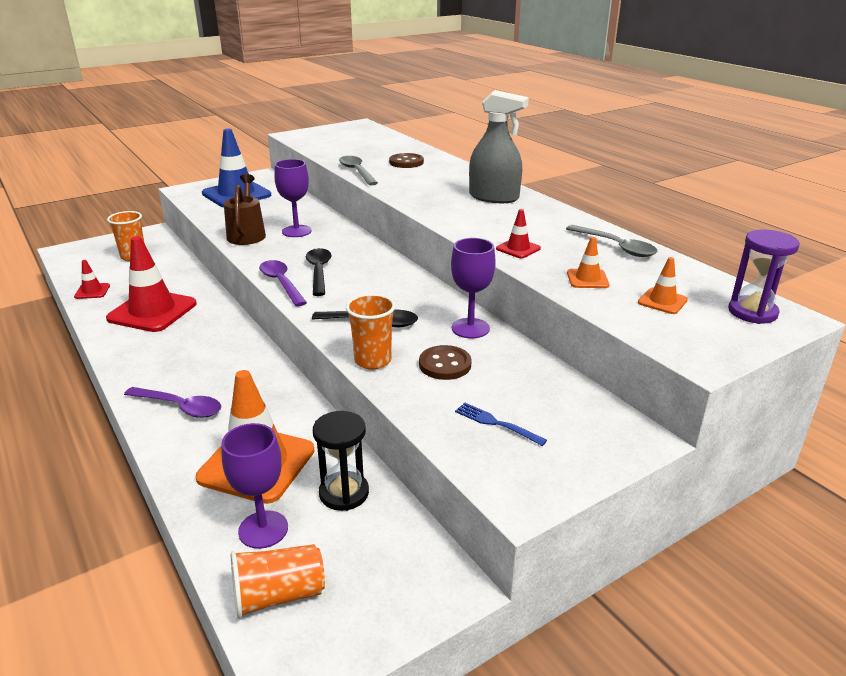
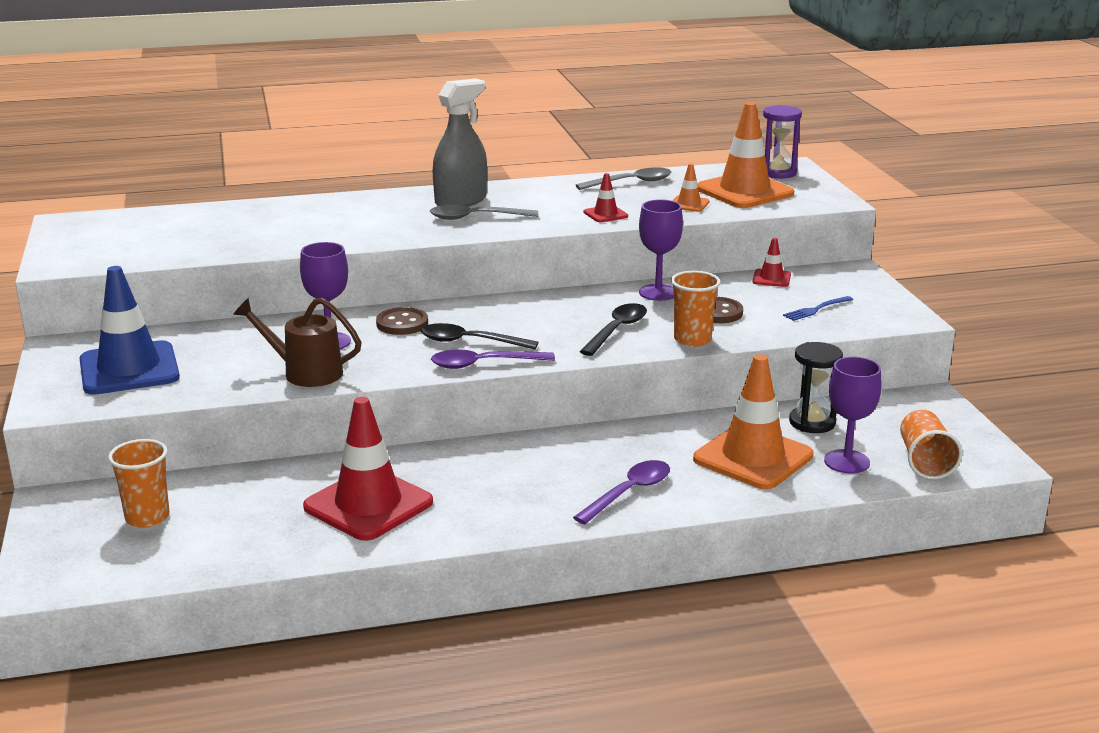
camera: 70 degrees left, 5 degrees down
red traffic cone [74,260,110,299] -> red traffic cone moved to [752,238,791,287]
grey spoon [339,156,378,186] -> grey spoon moved to [430,205,538,220]
brown button [389,153,424,168] -> brown button moved to [376,307,428,335]
orange traffic cone [638,257,688,314] -> orange traffic cone [697,102,794,208], size x2.21

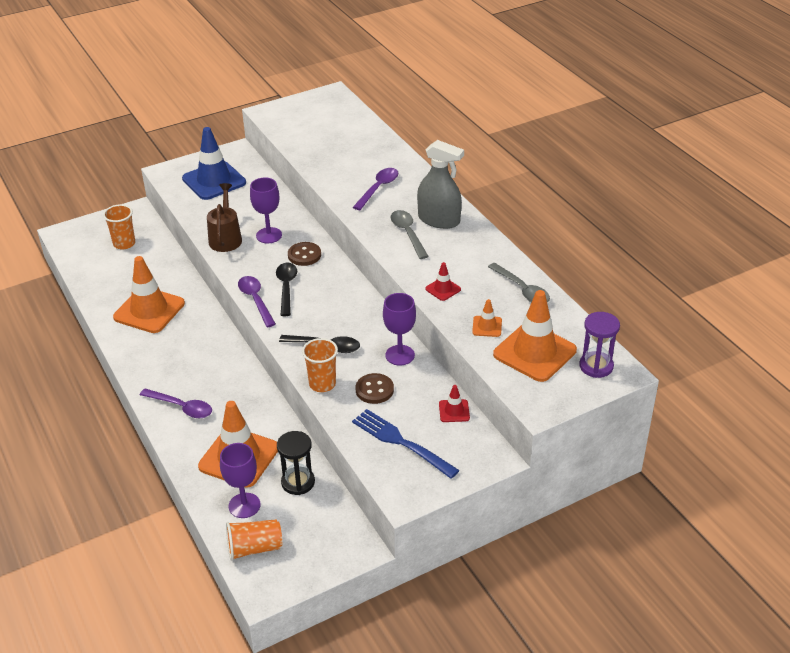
camera: 75 degrees right, 15 degrees up
red traffic cone [303,397,433,541] -> orange traffic cone [113,256,185,333]
blue fork [783,296,853,321] -> blue fork [352,409,459,479], size x1.87
none -> purple spoon [353,168,398,210]

